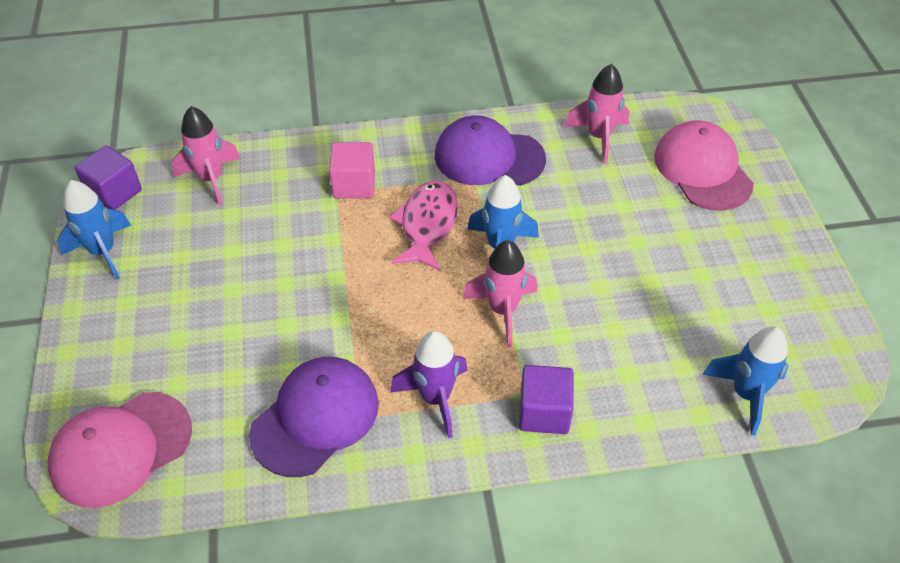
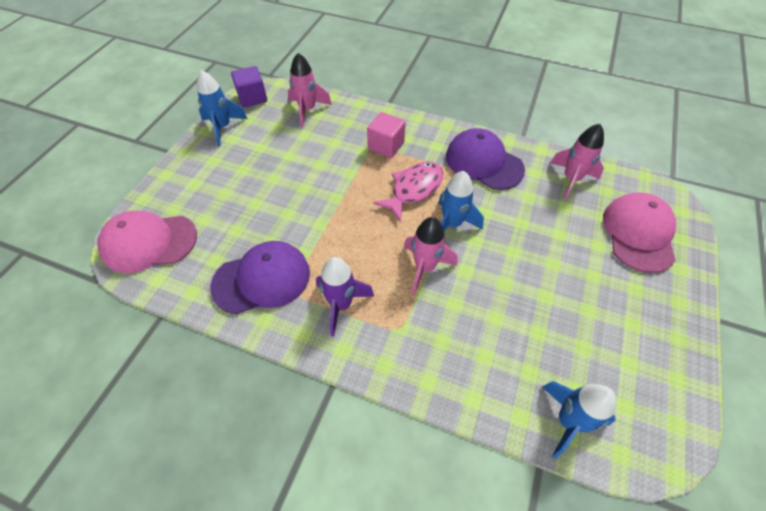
camera: 30 degrees right, 5 degrees up
purple cube [519,365,574,434] -> none

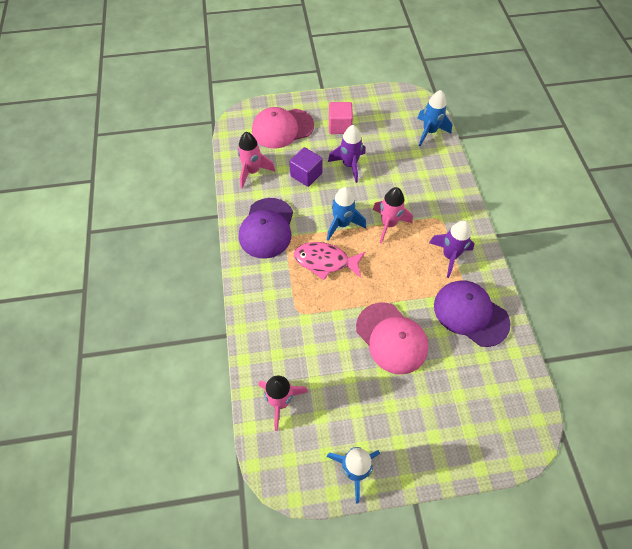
camera: 120 degrees left, 5 degrees up
pink cap [97,211,197,273] -> pink cap moved to [356,302,428,374]
purple cube [231,66,267,108] -> purple cube moved to [290,147,323,187]
pink cube [367,112,405,158] -> pink cube moved to [329,102,353,134]
none -> purple rocket [328,125,365,183]

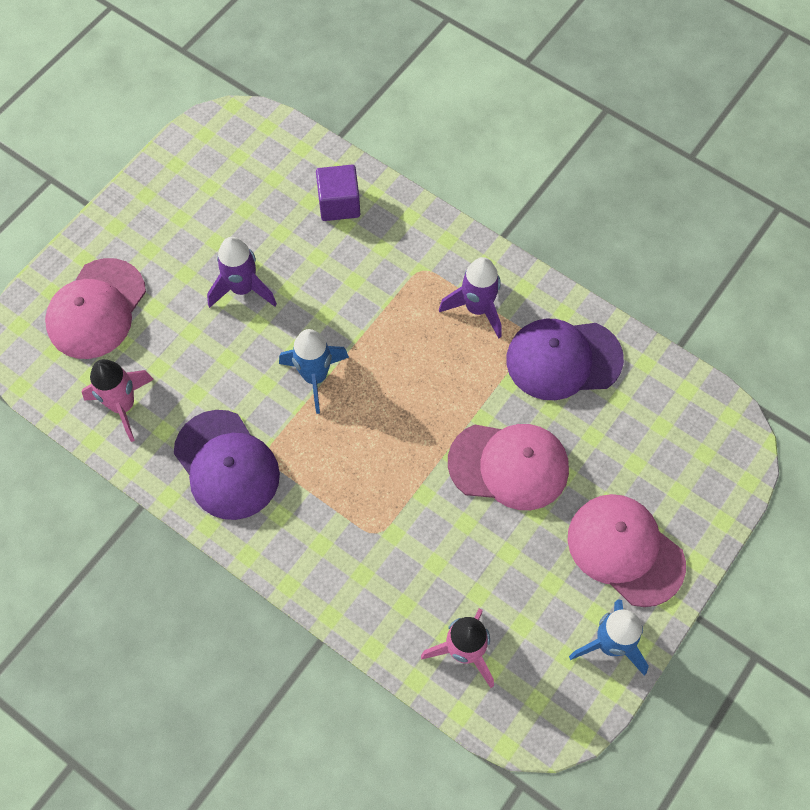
camera: 45 degrees left, 5 degrees up
purple cube [290,147,323,187] -> purple cube moved to [316,165,360,221]
pink fish [294,242,365,280] -> none
pink cube [329,102,353,134] -> none
pink rocket [373,187,413,244] -> none
blue rocket [417,90,452,146] -> none
none -> pink cap [568,494,686,607]

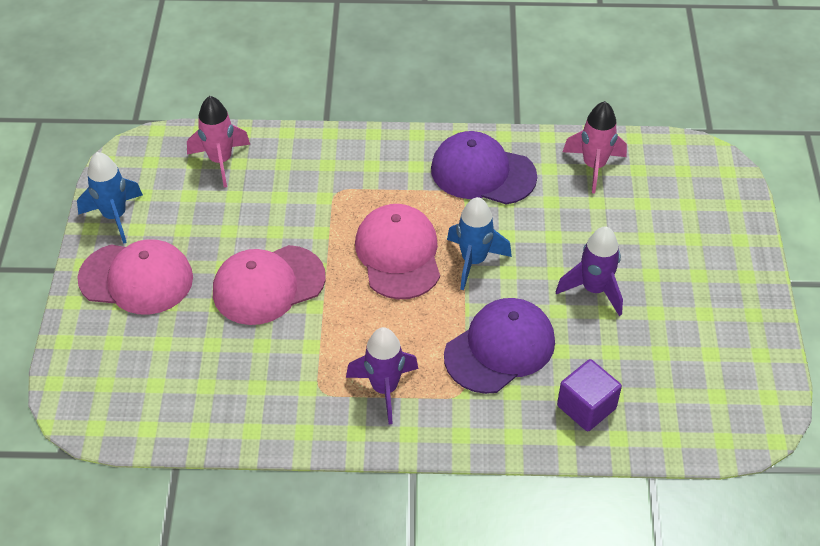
camera: 145 degrees right, 15 degrees down
pink cap [45,258,146,359] -> pink cap moved to [355,204,440,299]
purple cap [506,319,624,400] -> purple cap moved to [444,298,555,394]

